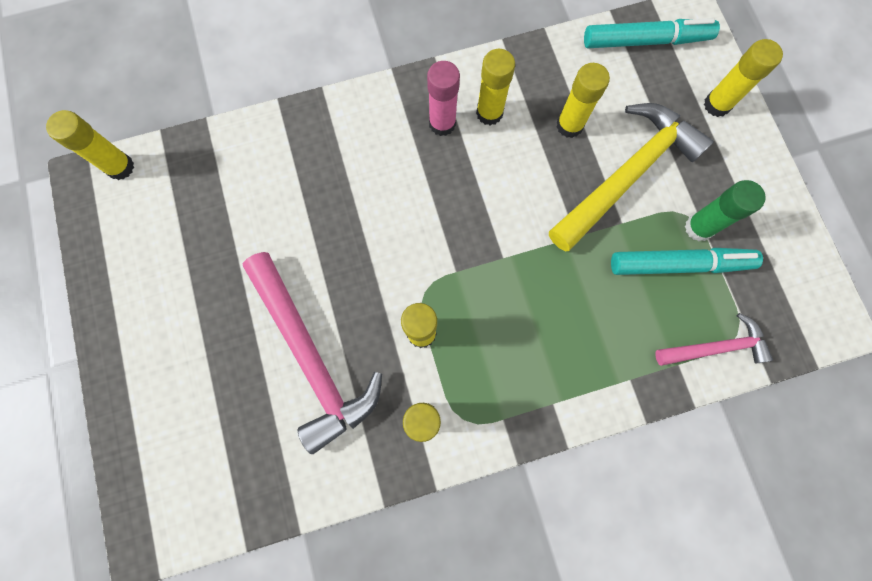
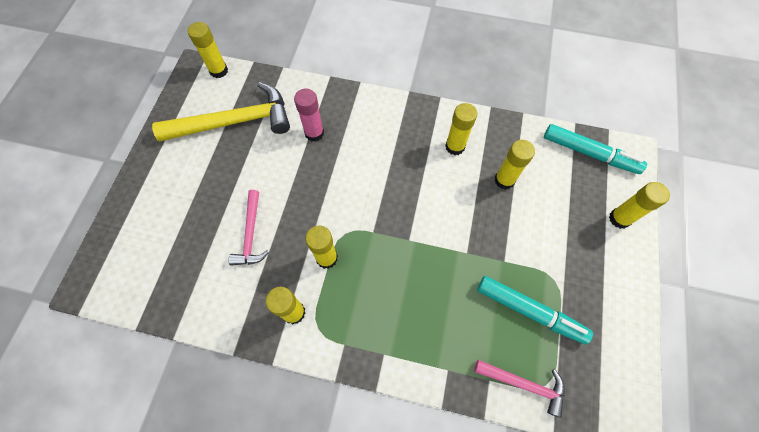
camera: 30 degrees right, 10 degrees down
pink hammer [242,252,382,454] -> pink hammer [228,190,269,266], size x0.55
pink glue stick [427,61,460,136] -> pink glue stick moved to [294,89,324,142]
yellow hammer [549,103,714,251] -> yellow hammer moved to [152,82,290,142]
green glue stick [685,180,766,241] -> none

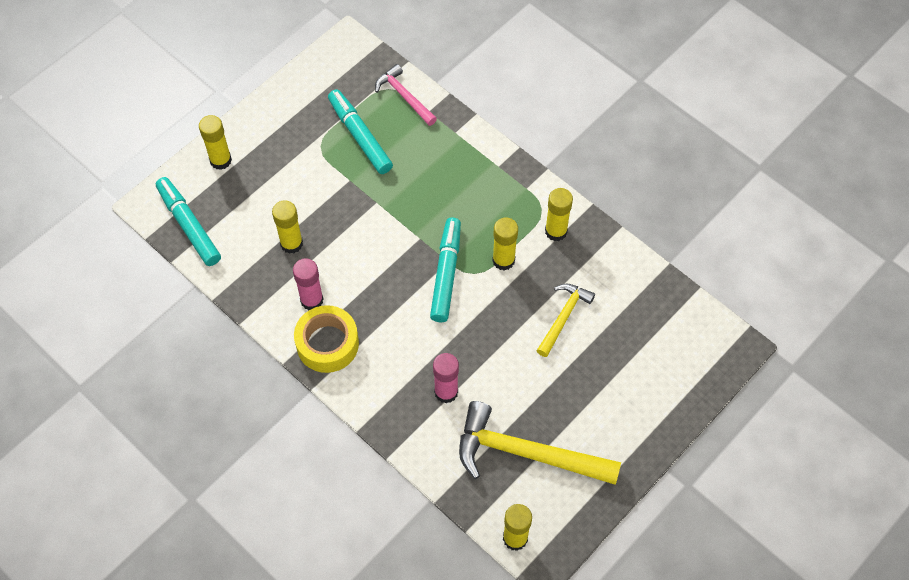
camera: 150 degrees left, 5 degrees down
pink hammer [228,190,269,266] -> yellow hammer [537,284,595,357]
yellow glue stick [445,103,477,155] -> pink glue stick [293,258,323,310]
none -> yellow tape [294,305,359,373]
none -> turquoise marker [430,218,461,322]

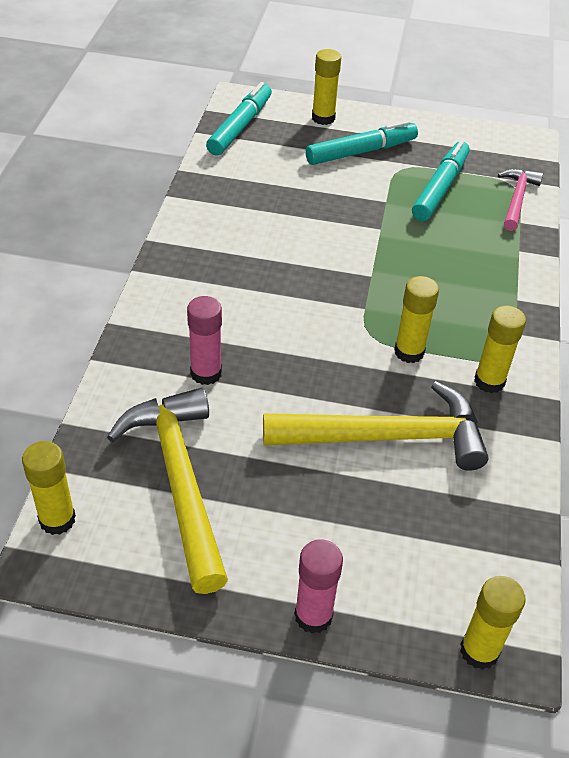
camera: 55 degrees right, 15 degrees down
yellow glue stick [272,200,303,254] -> yellow glue stick moved to [460,576,526,670]
pink glue stick [293,258,323,310] -> pink glue stick moved to [295,539,343,634]
yellow tape [294,305,359,373] -> none
turquoise marker [430,218,461,322] -> turquoise marker moved to [305,120,418,165]
yellow hammer [537,284,595,357] -> yellow hammer [263,381,489,471], size x1.82

